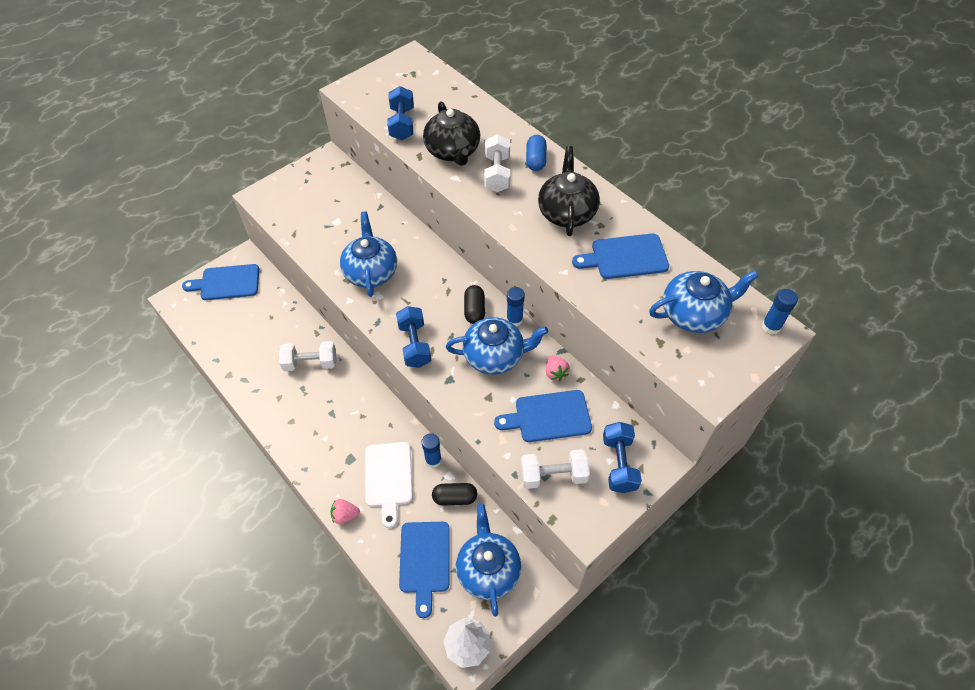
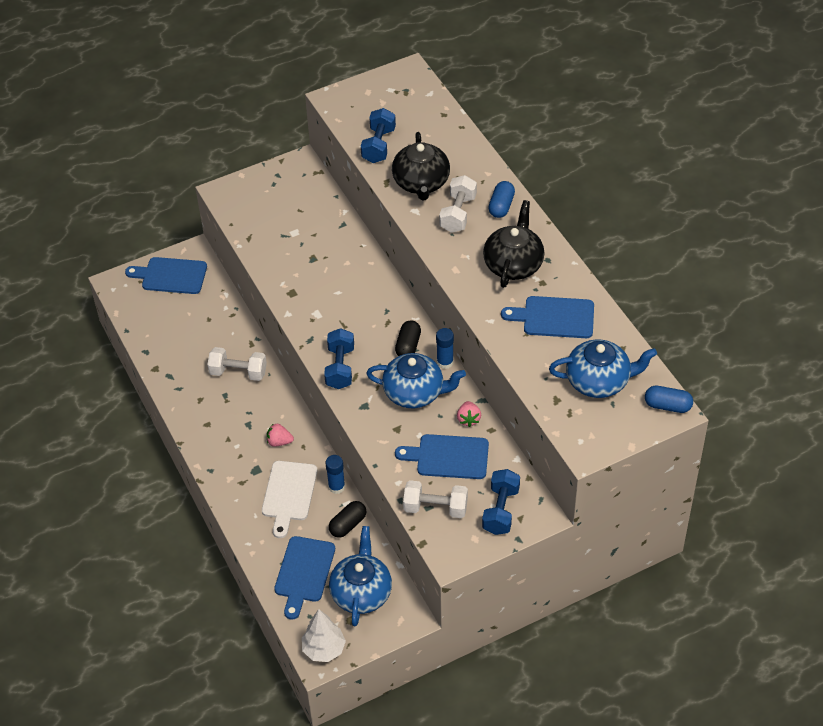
camera: 15 degrees right, 5 degrees down
pink strawberry [330,499,360,524] -> pink strawberry moved to [267,424,294,447]
blue teapot [340,212,397,297] -> none
black capsule [432,483,477,505] -> black capsule turned 60 degrees counterclockwise [329,501,366,538]
blue glue stick [762,289,798,335] -> blue capsule [645,386,693,413]

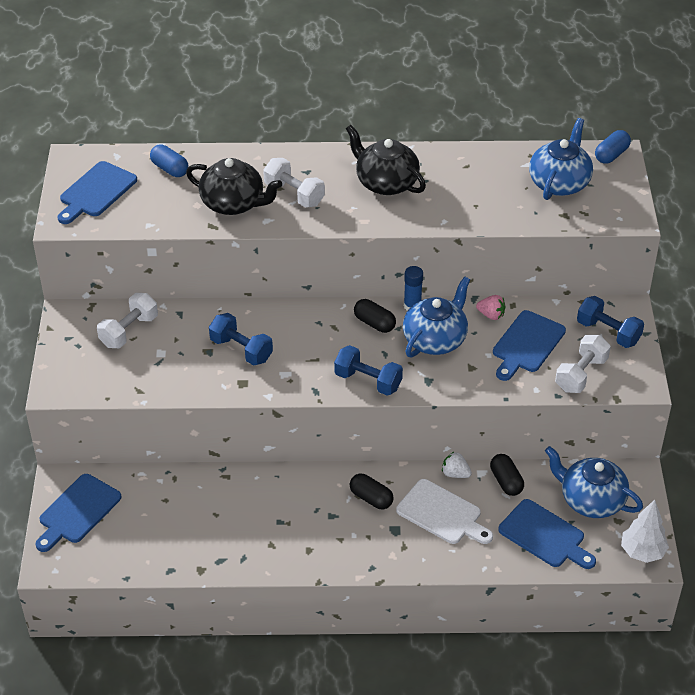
camera: 65 degrees left, 5 degrees down
white dumbbell [207,347,267,381] -> white dumbbell moved to [97,293,158,348]
pink strawberry [267,424,294,447] -> black capsule [350,474,394,509]
blue glue stick [325,455,345,494] -> white strawberry [442,452,472,478]
blue dumbbell [361,108,396,163] -> blue dumbbell moved to [209,313,273,365]
blue capsule [488,181,515,218] -> blue capsule moved to [150,144,189,177]
blue cutting board [501,296,594,338] -> blue cutting board moved to [58,161,137,224]

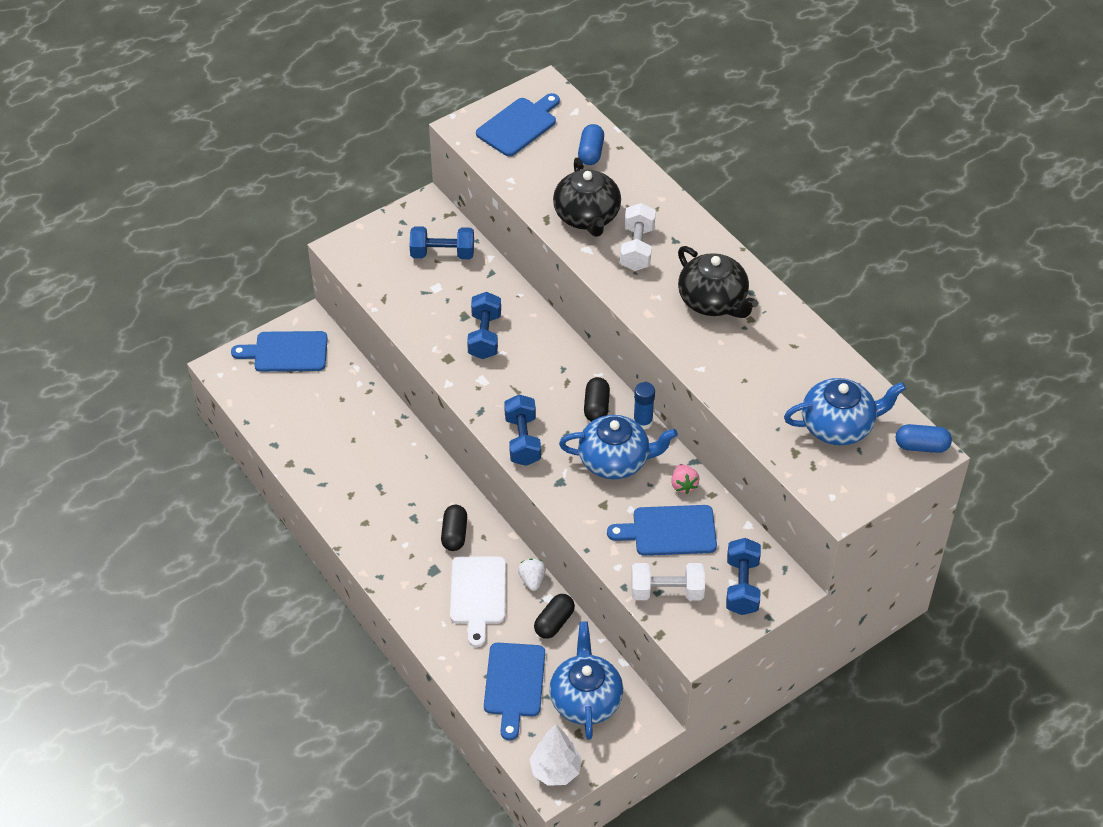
camera: 55 degrees right, 5 degrees up
blue cutting board [58,161,137,224] -> blue cutting board turned 135 degrees clockwise [476,93,560,157]
white dumbbell [97,293,158,348] -> blue dumbbell [410,226,474,259]
black teapot [346,125,426,195] -> black teapot turned 135 degrees clockwise [678,246,758,318]

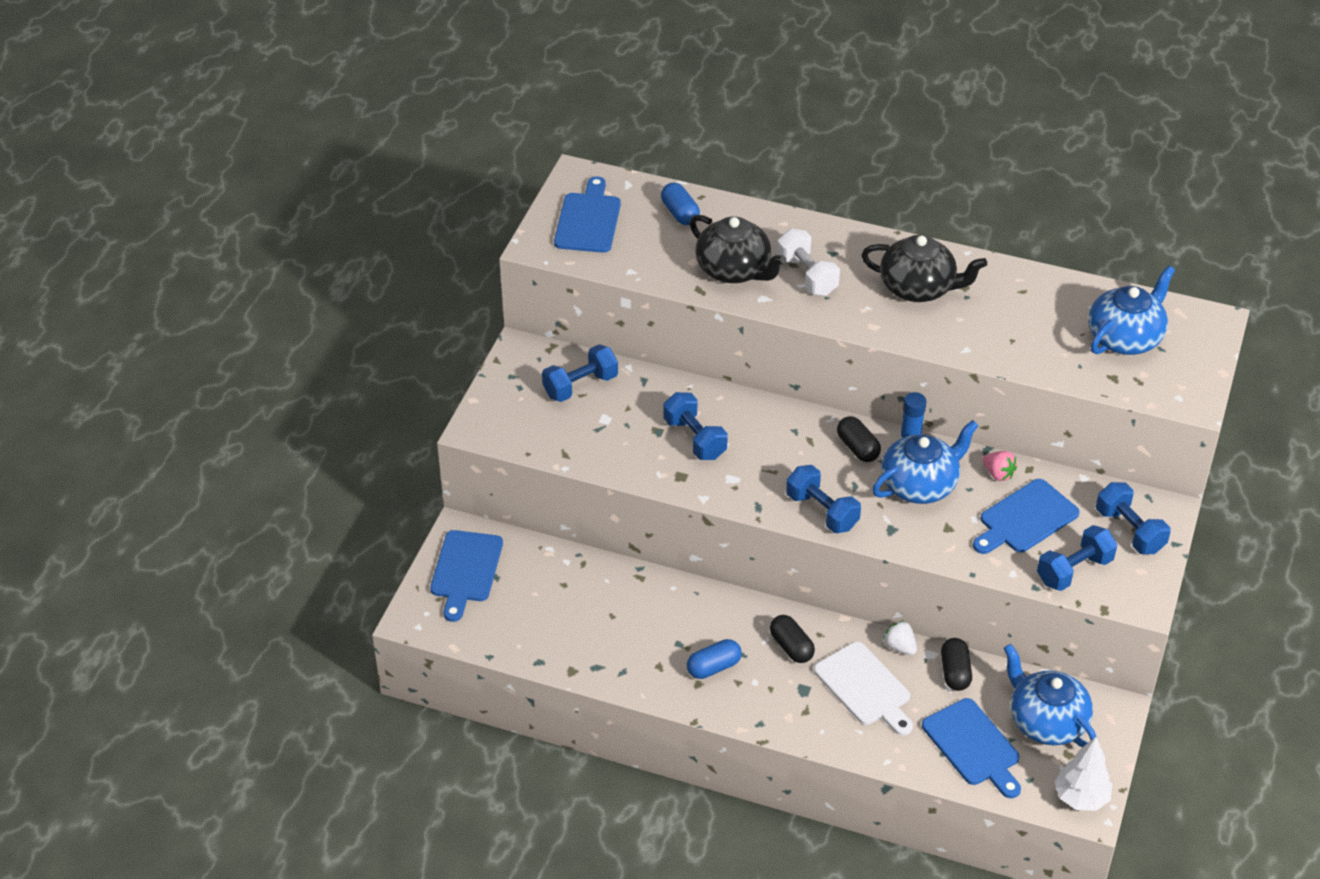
camera: 35 degrees left, 5 degrees down
blue cutting board [231,331,328,372] -> blue cutting board turned 45 degrees counterclockwise [430,530,503,622]
white dumbbell [631,563,705,600] -> blue dumbbell [1037,525,1118,591]
blue capsule [896,424,952,453] -> blue capsule moved to [687,639,742,679]

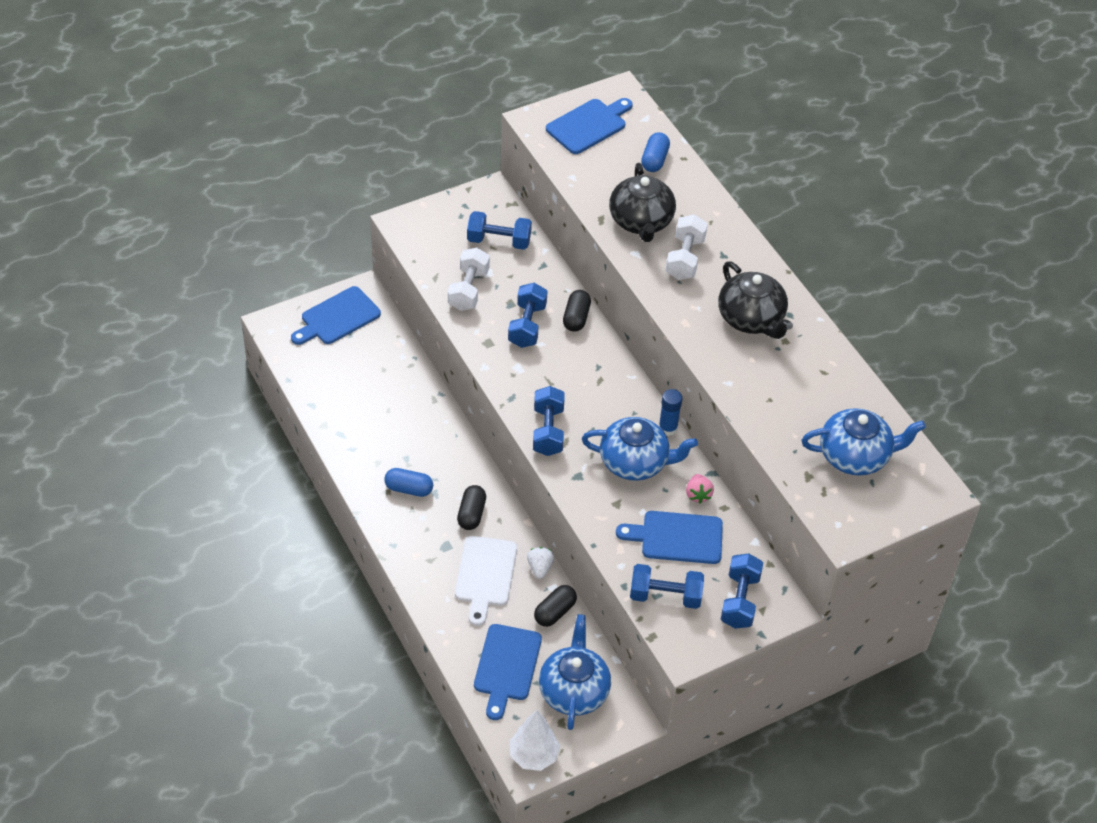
camera: 40 degrees right, 5 degrees up
black capsule [837,416,881,462] -> black capsule moved to [563,290,591,332]
none -> white dumbbell [448,248,490,311]

